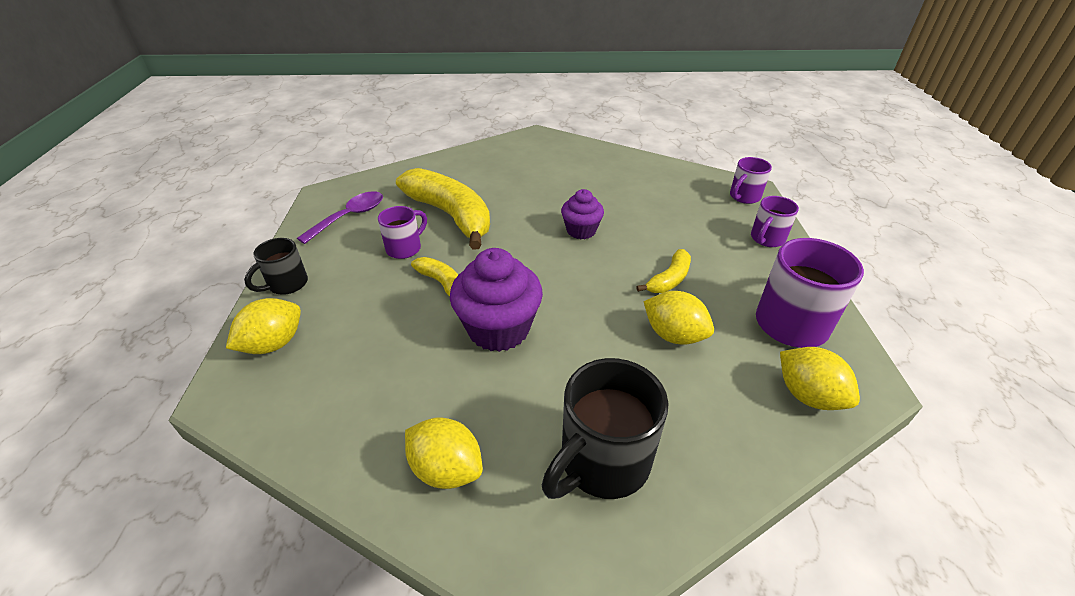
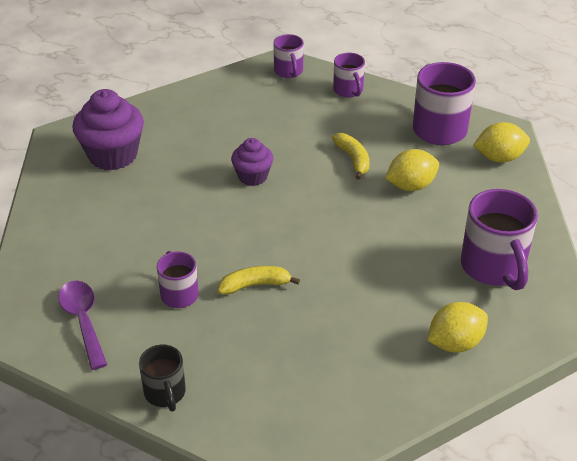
camera: 60 degrees left, 0 degrees up
yellow lemon [226,298,301,354] -> none
yellow banana [396,168,490,250] -> none
purple cupcake [450,248,543,352] -> purple cupcake moved to [73,89,144,171]
black mug [542,358,669,499] -> purple mug [461,189,538,290]

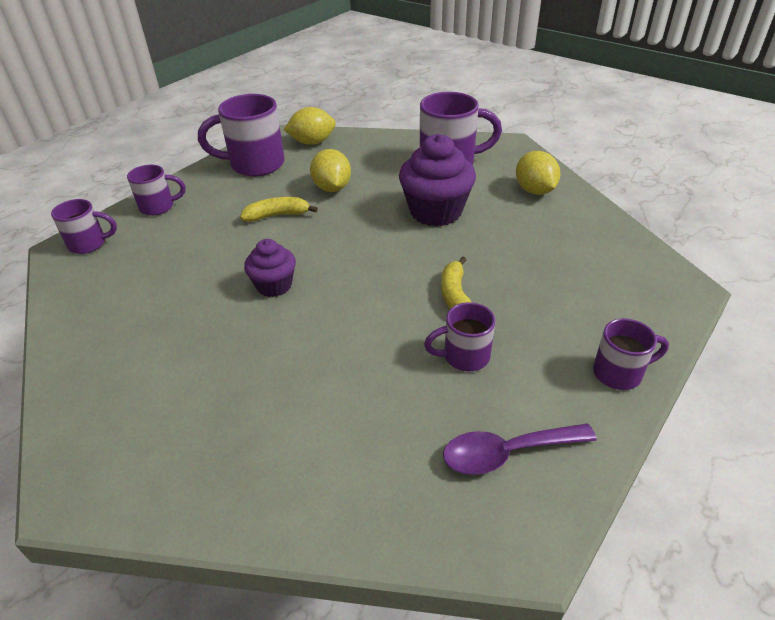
camera: 80 degrees left, 0 degrees up
purple cupcake [73,89,144,171] -> purple cupcake moved to [399,134,476,226]
black mug [139,345,186,412] -> purple mug [593,318,669,390]
yellow lemon [473,122,530,163] -> yellow lemon turned 75 degrees clockwise [284,107,336,145]

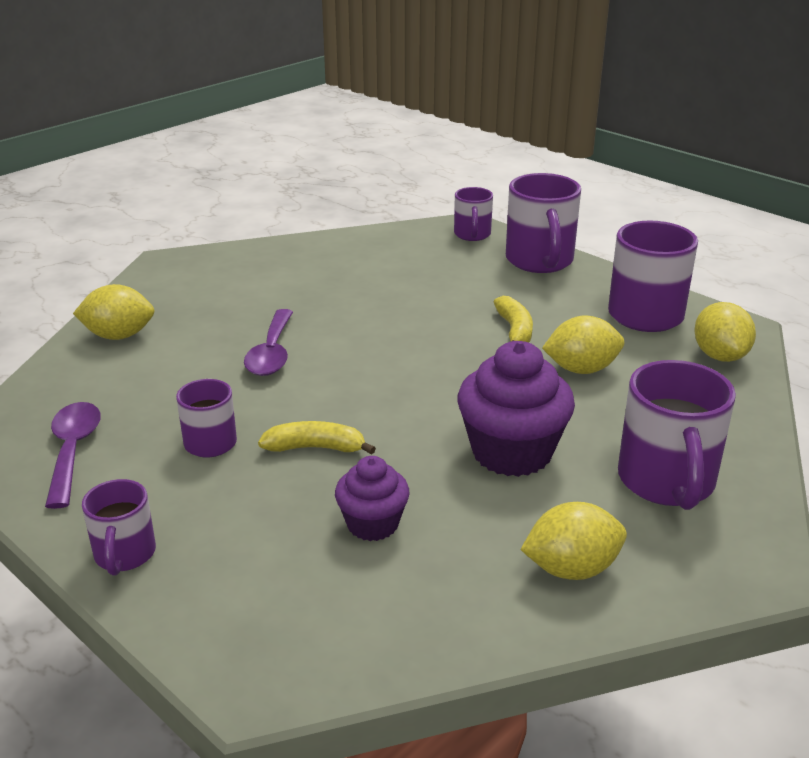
camera: 95 degrees right, 10 degrees down
purple mug [127,164,185,216] -> purple mug [506,173,581,273], size x1.74
purple cupcake [244,239,296,297] -> purple cupcake moved to [335,456,410,541]
none -> yellow lemon [73,284,155,340]
none -> purple spoon [244,309,293,376]

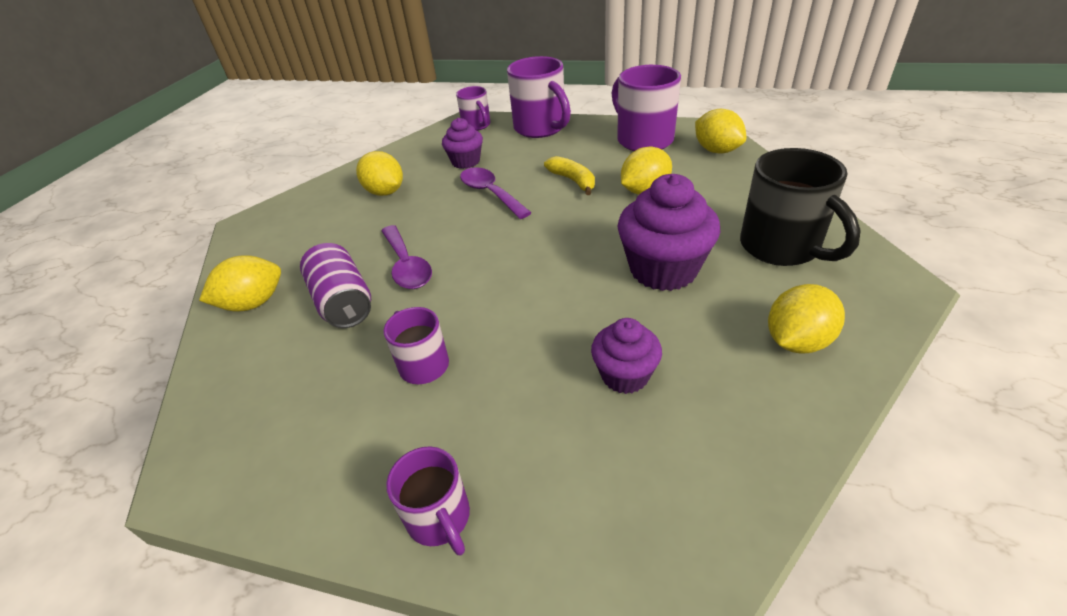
camera: 25 degrees left, 10 degrees up
purple spoon [45,402,101,509] -> purple spoon moved to [460,167,532,219]
yellow banana [258,421,376,455] -> none
purple mug [618,360,736,510] -> black mug [740,148,861,266]
none -> purple can [300,243,371,328]
none -> yellow lemon [356,151,403,196]
none -> purple cupcake [442,118,483,169]

